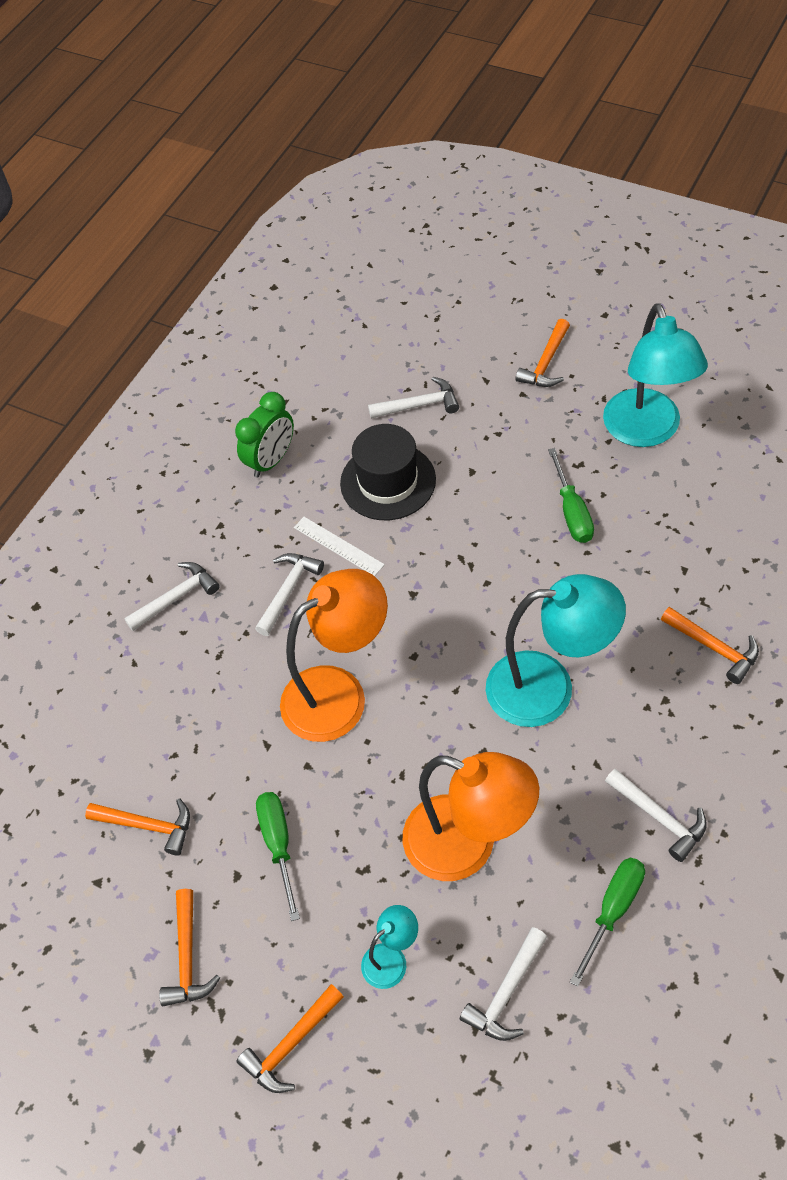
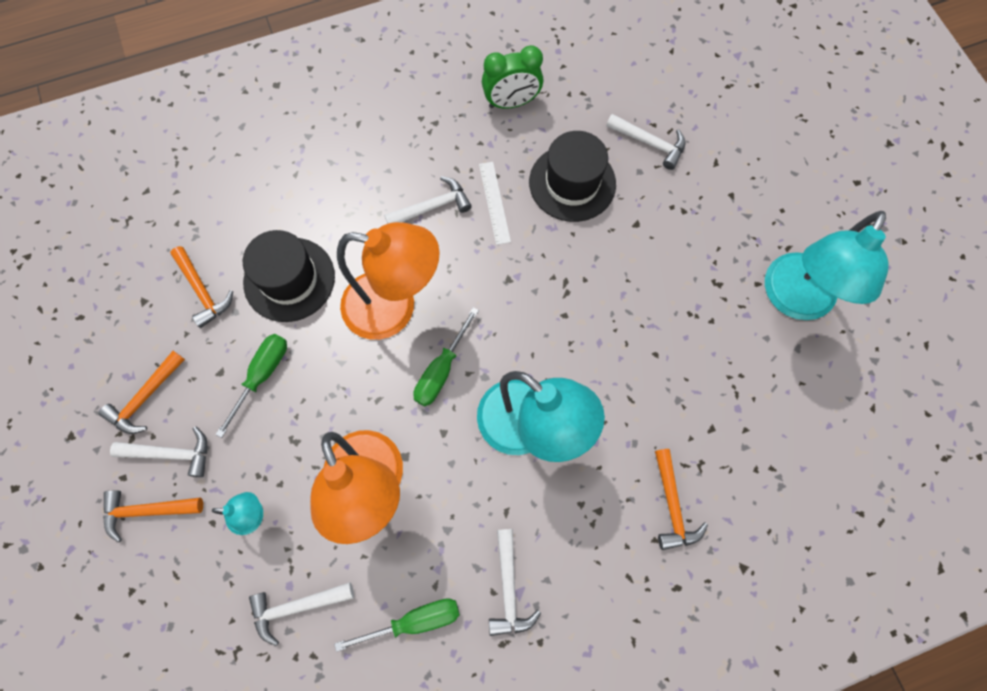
camera: 35 degrees right, 15 degrees up
white hammer [124,562,220,631] -> white hammer moved to [110,427,207,477]
orange hammer [516,319,570,387] -> none
green screwdriver [548,448,594,543] -> green screwdriver moved to [413,307,479,406]
none -> black hat [243,230,335,322]

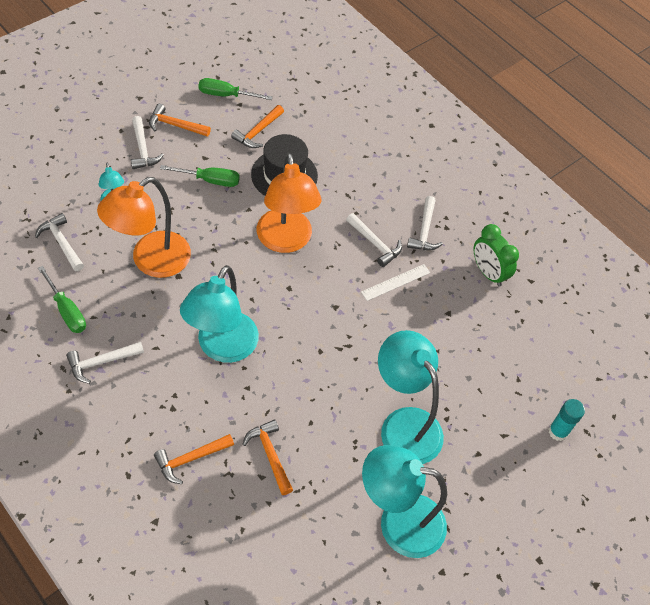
camera: 65 degrees right, 15 degrees down
orange hammer [103,490,203,542] -> orange hammer moved to [242,419,293,495]
green screwdriver [413,307,479,406] -> green screwdriver moved to [198,78,273,100]
black hat [529,131,616,222] -> none
white hammer [606,114,685,170] -> white hammer moved to [407,196,443,250]
none -> turquoise lamp [378,330,444,464]
none -> turquoise glue stick [548,399,585,441]

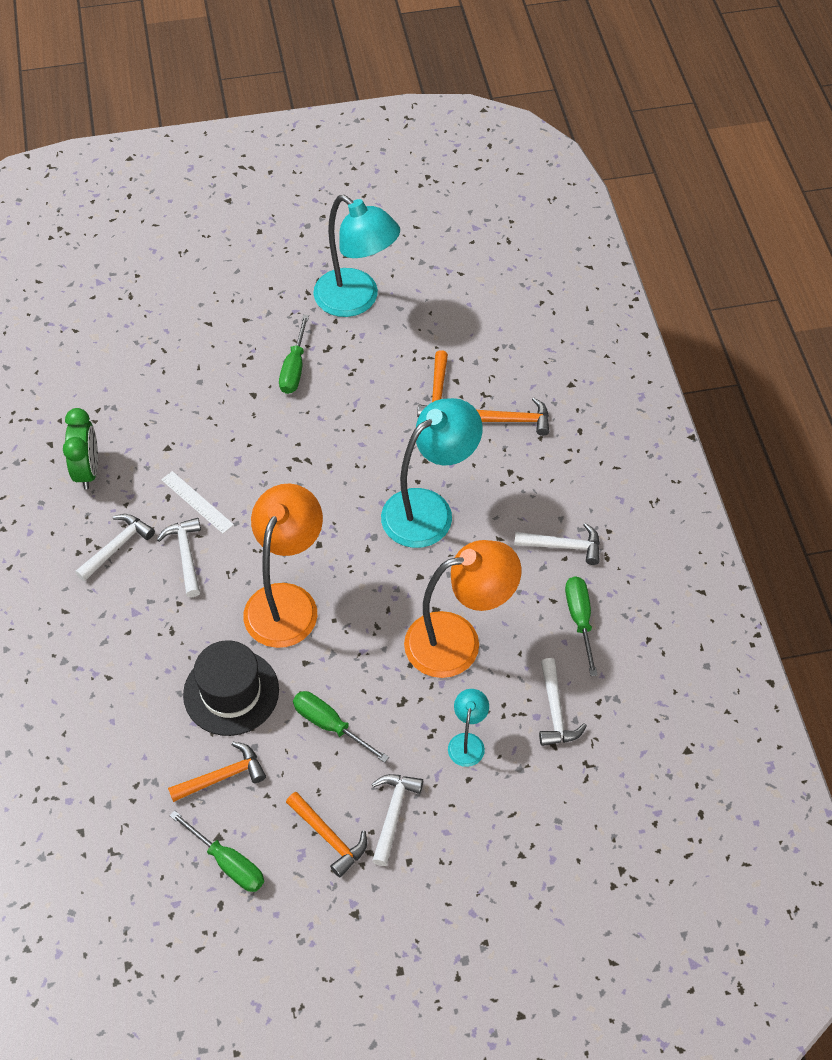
camera: 145 degrees left, 0 degrees up
white ruler [361,264,430,301] -> white ruler turned 45 degrees clockwise [161,471,234,534]
turquoise lamp [378,330,444,464] -> green screwdriver [279,314,309,394]
turquoise glue stick [548,399,585,441] -> none

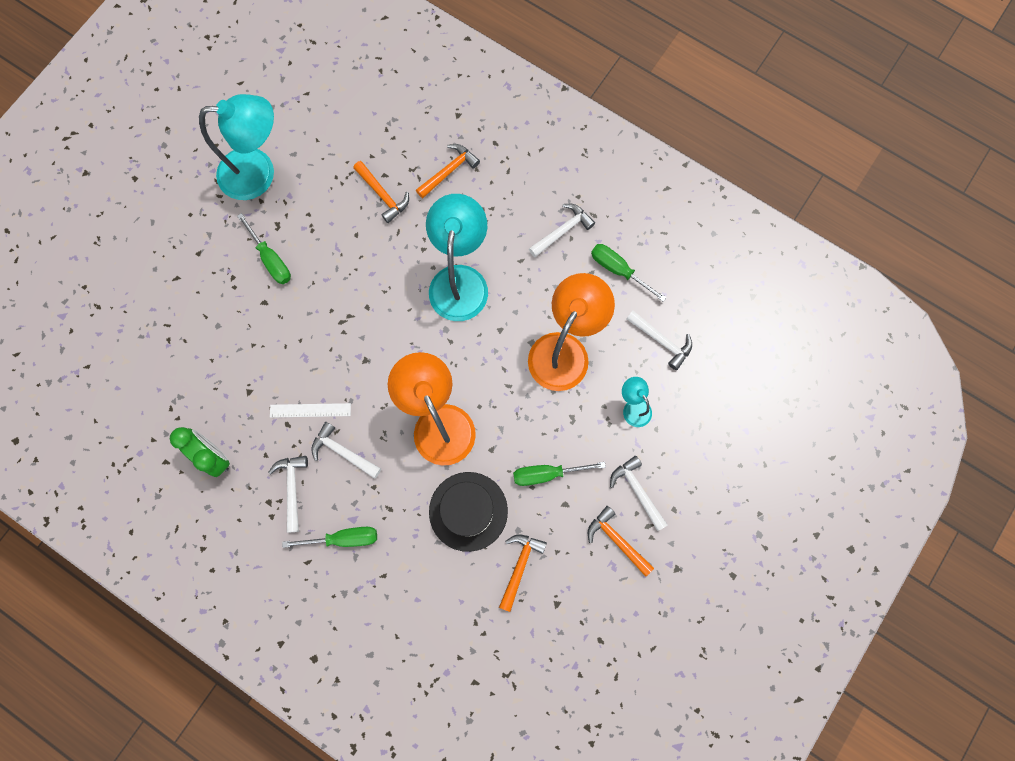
camera: 45 degrees left, 20 degrees up
green screwdriver [169,810,264,892] -> green screwdriver moved to [282,527,377,548]
orange hammer [286,792,367,877] -> orange hammer turned 135 degrees counterclockwise [588,506,654,577]

